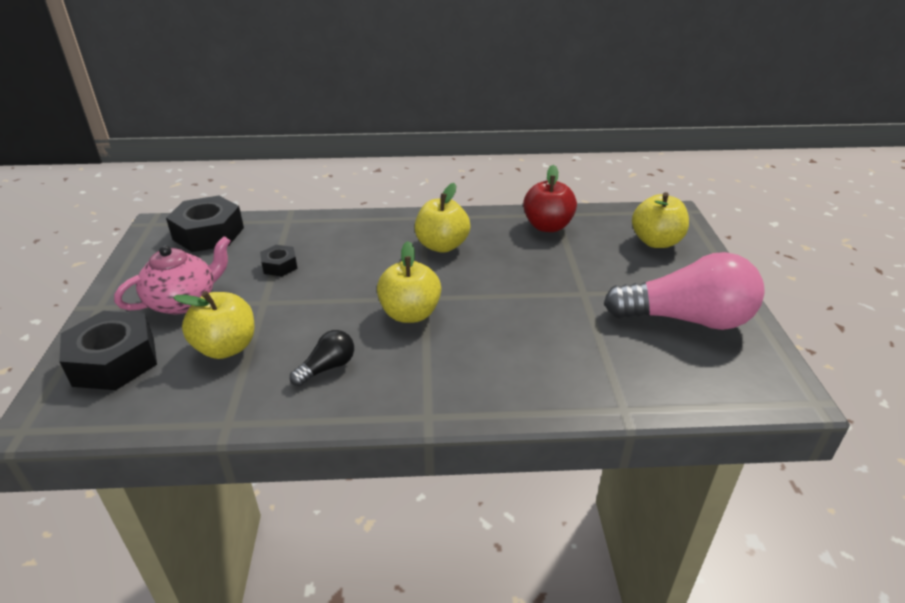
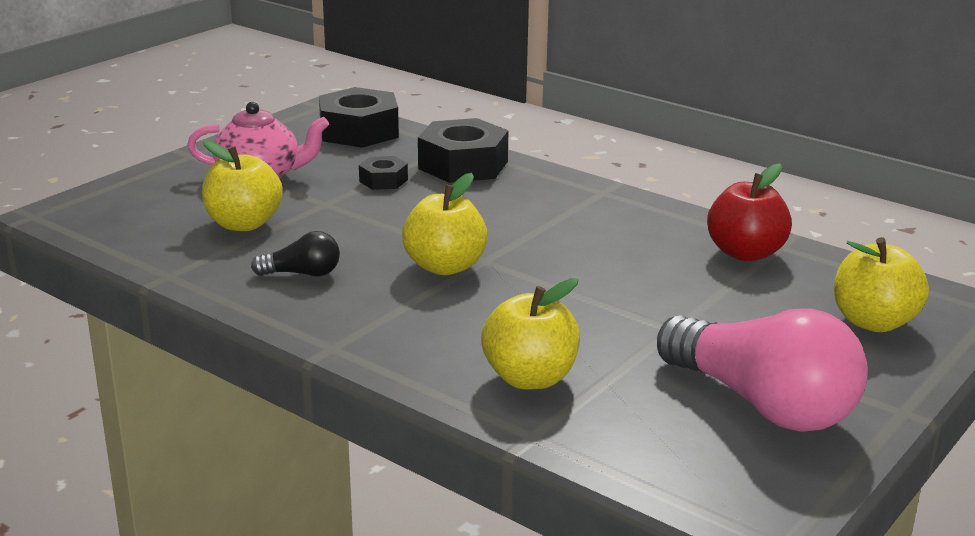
camera: 40 degrees right, 10 degrees down
black nut [59,311,157,390] -> black nut moved to [418,118,509,183]
yellow apple [415,183,470,253] -> yellow apple moved to [481,278,580,389]

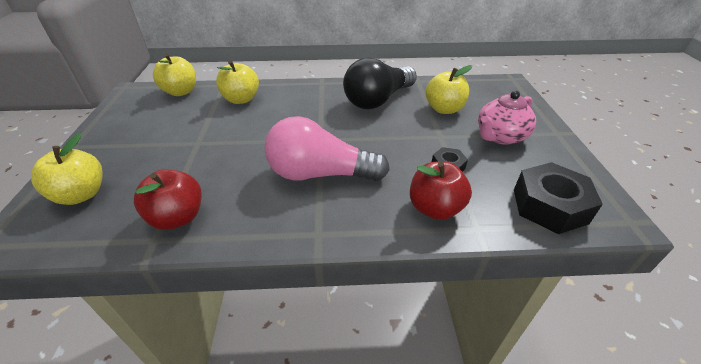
camera: 140 degrees right, 15 degrees up
black light bulb [251,231,340,276] -> black light bulb [343,58,417,109], size x2.21
yellow apple [402,173,488,275] -> yellow apple moved to [153,54,196,96]
black nut [418,118,509,183] -> red apple [410,161,472,220]
pink light bulb [657,308,868,432] -> pink light bulb moved to [264,116,390,181]

